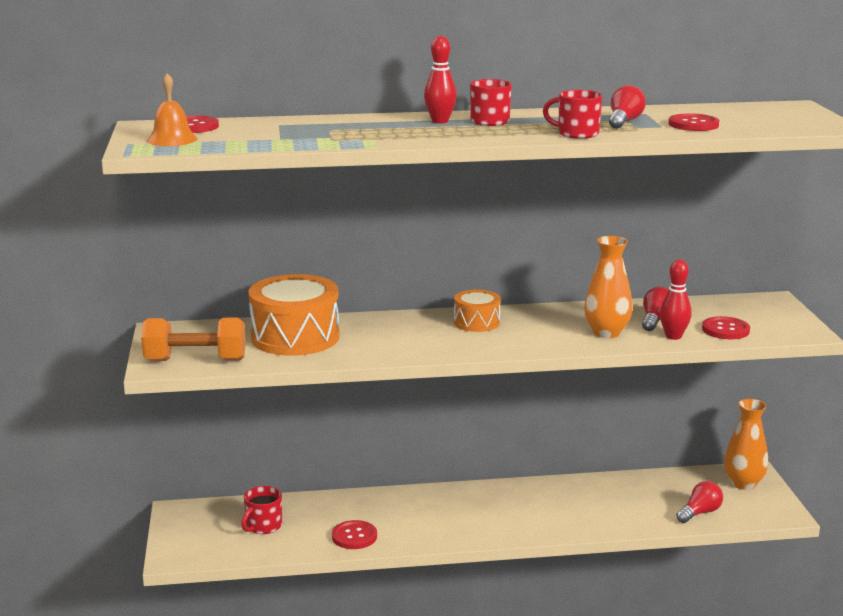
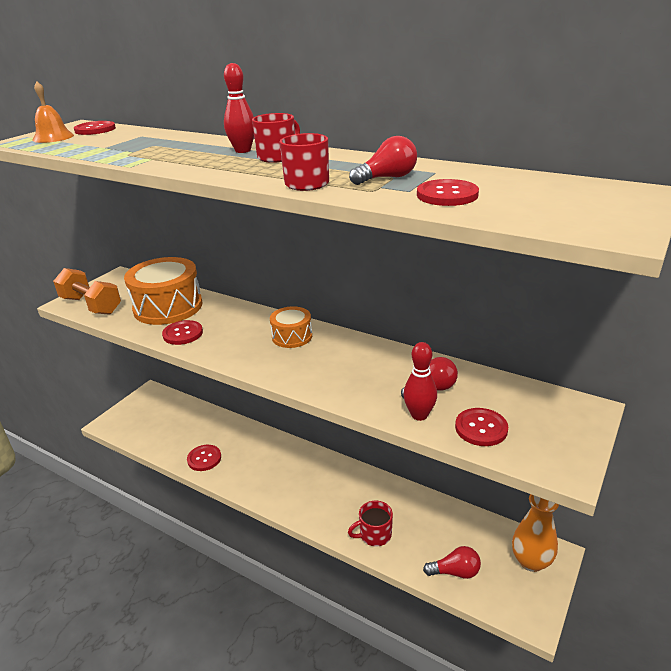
camera: 40 degrees right, 10 degrees up
red mug [241,486,282,534] -> red mug moved to [348,501,393,546]
orange vase [584,236,633,338] -> none
none -> red button [162,320,203,345]

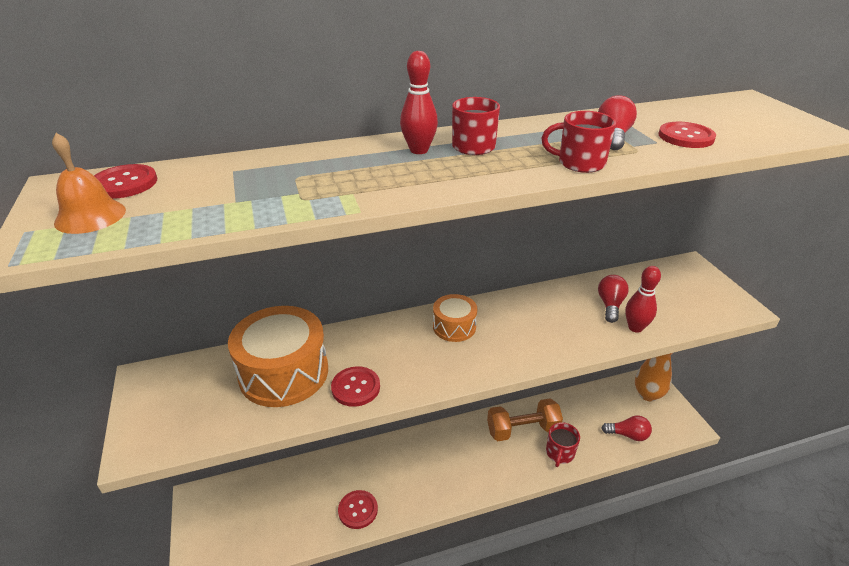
camera: 50 degrees left, 5 degrees up
orange dumbbell [53,268,121,315] -> orange dumbbell moved to [487,399,563,441]
red light bulb [423,546,481,579] -> red light bulb turned 60 degrees clockwise [601,415,652,441]
red button [455,408,508,446] -> none

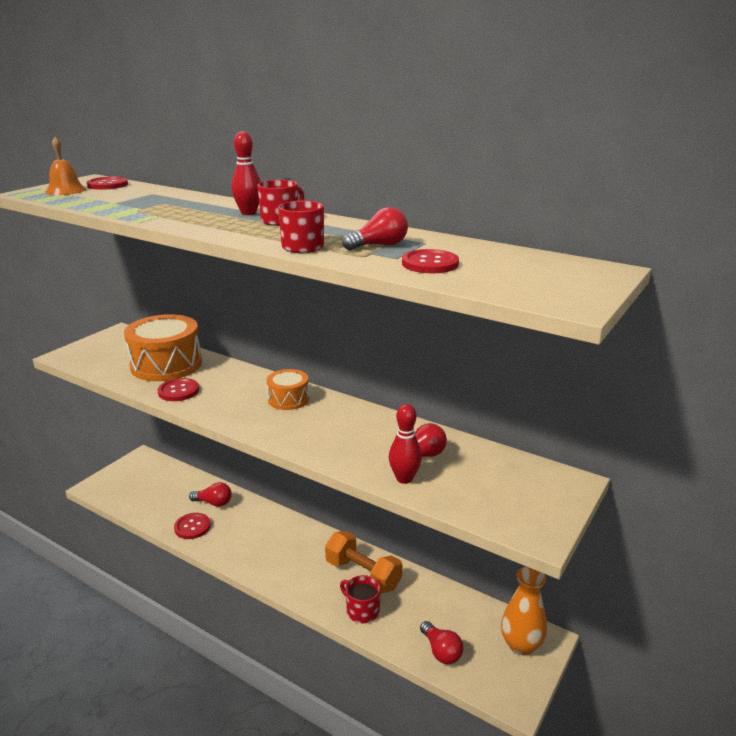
camera: 50 degrees right, 10 degrees down
red mug [546,422,580,467] -> red mug turned 60 degrees clockwise [340,575,381,623]
none -> red light bulb [189,482,232,507]

